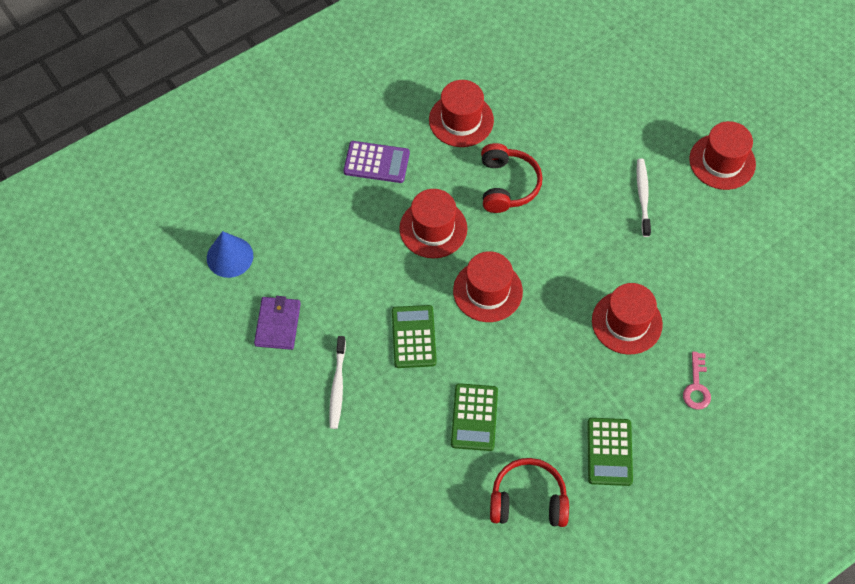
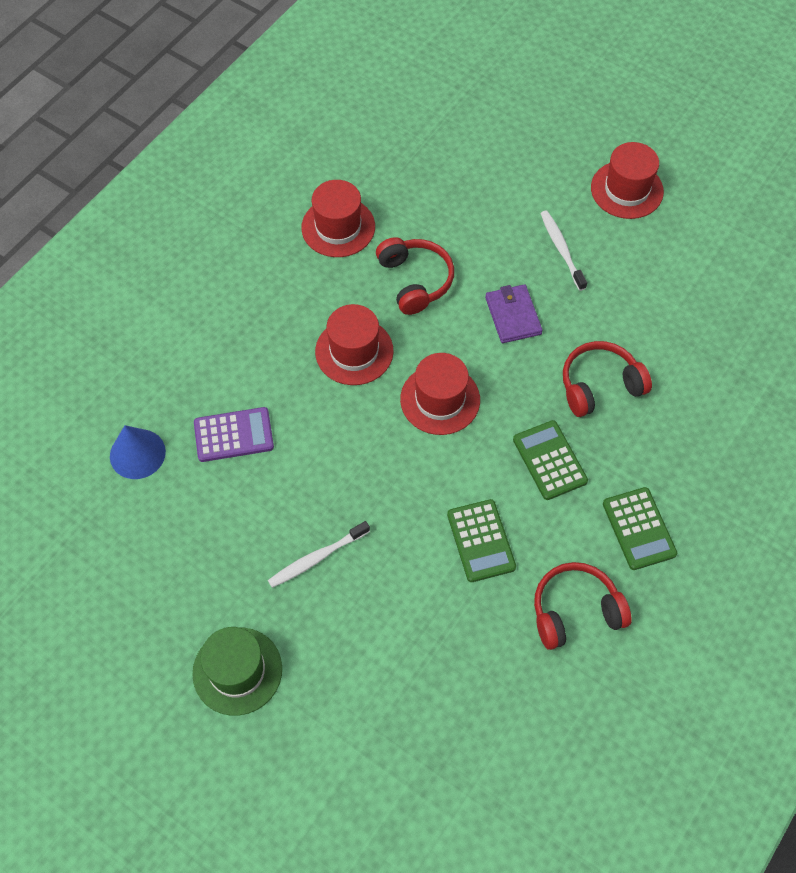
camera: 20 degrees left, 0 degrees up
purple wallet [254,296,301,350] -> purple wallet moved to [485,284,543,343]
white toothbrush [329,336,346,429] -> white toothbrush turned 75 degrees clockwise [268,521,370,588]
purple calculator [343,141,410,183] -> purple calculator moved to [194,407,274,462]
green calculator [392,305,437,368] -> green calculator moved to [513,420,588,500]
red hat [592,283,663,355] -> red headphones [563,341,652,417]
pink key [683,352,711,410] -> none
none -> green hat [192,627,282,716]

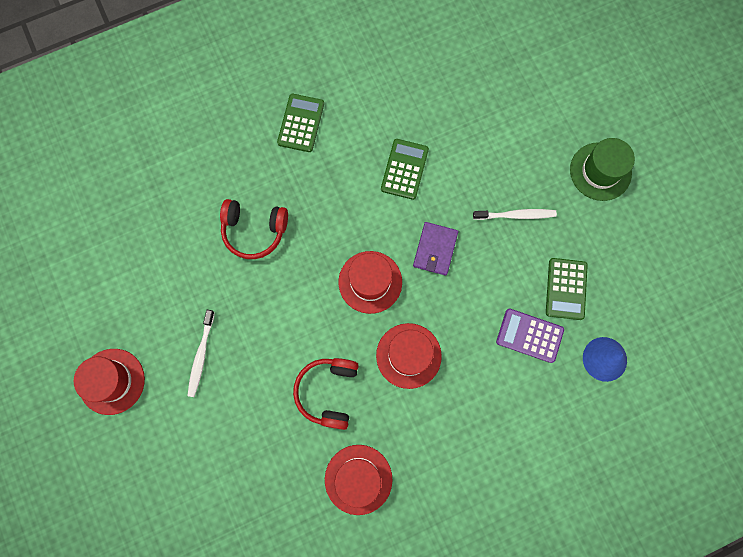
camera: 150 degrees left, 15 degrees up
purple wallet [485,284,543,343] -> purple wallet moved to [413,222,458,276]
green calculator [513,420,588,500] -> green calculator moved to [546,258,588,320]
red headphones [534,562,632,650] -> none

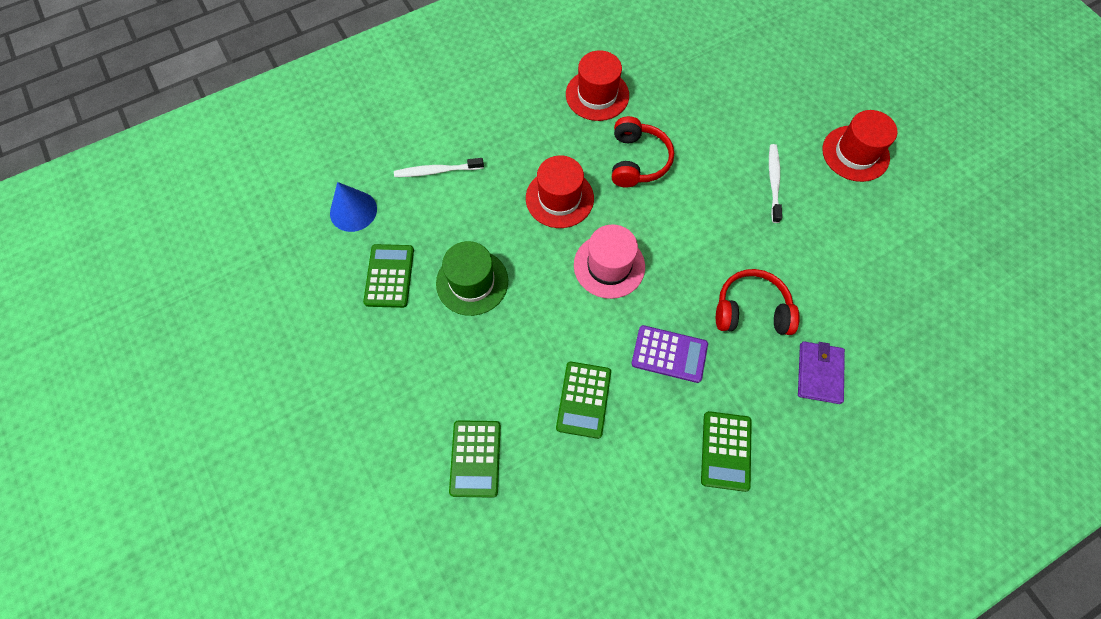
camera: 175 degrees right, 10 degrees down
red hat [338,251,402,314] -> pink hat [574,224,645,299]
purple wallet [413,222,458,276] -> purple wallet moved to [798,341,845,404]
white toothbrush [473,209,557,220] -> white toothbrush moved to [394,158,484,177]
purple calculator [496,308,564,363] -> purple calculator moved to [631,325,708,383]
green hat [570,138,635,201] -> green hat moved to [436,241,508,316]
none -> green calculator [449,420,501,498]

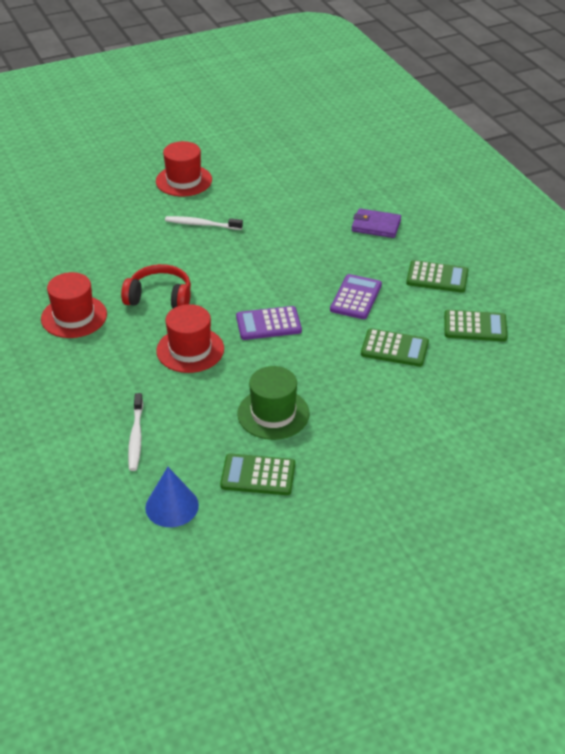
camera: 85 degrees left, 25 degrees down
green calculator [449,420,501,498] -> green calculator moved to [444,310,508,342]
pink hat [574,224,645,299] -> purple calculator [236,306,302,340]
red headphones [716,269,800,335] -> none

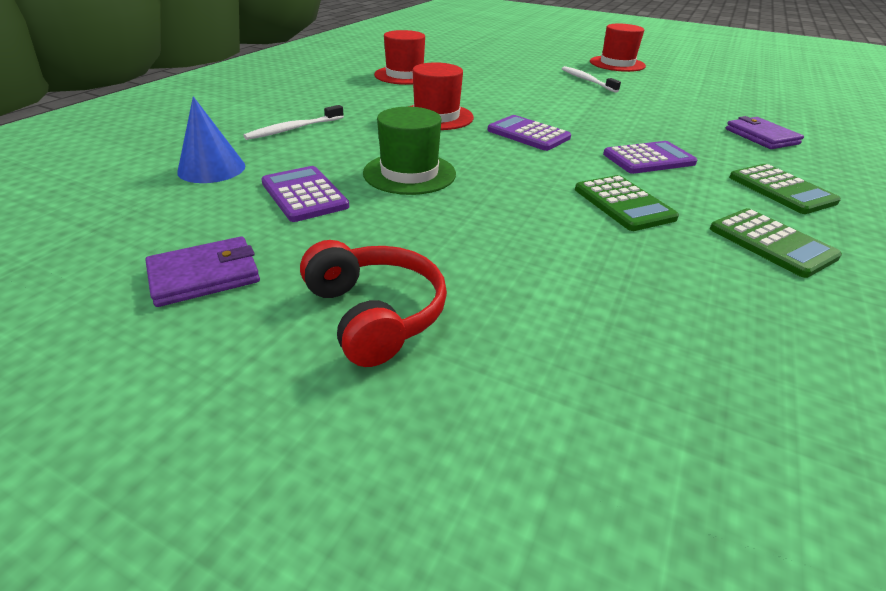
camera: 50 degrees right, 5 degrees down
red headphones [121,264,191,308] -> red headphones moved to [300,240,447,367]
green calculator [220,453,295,495] -> purple calculator [261,166,349,222]
none -> purple wallet [145,236,260,307]

